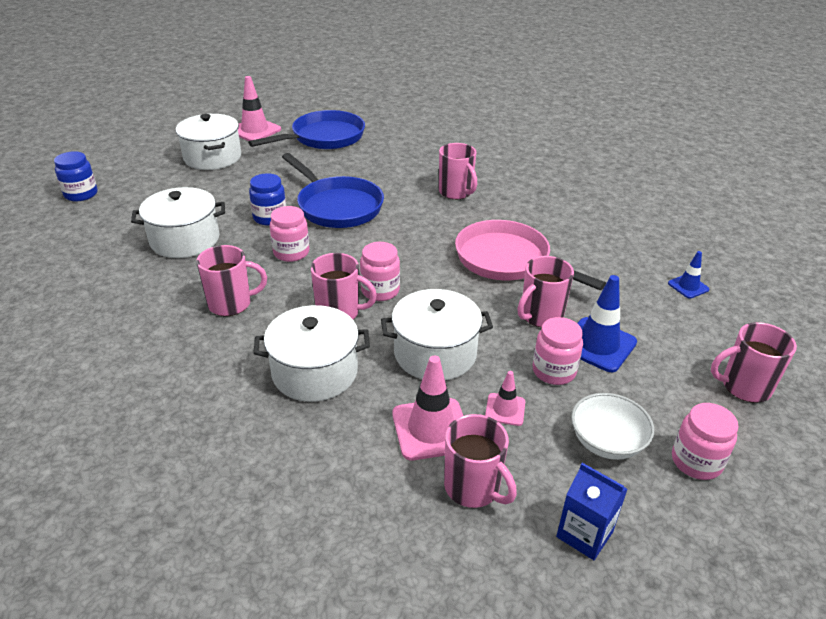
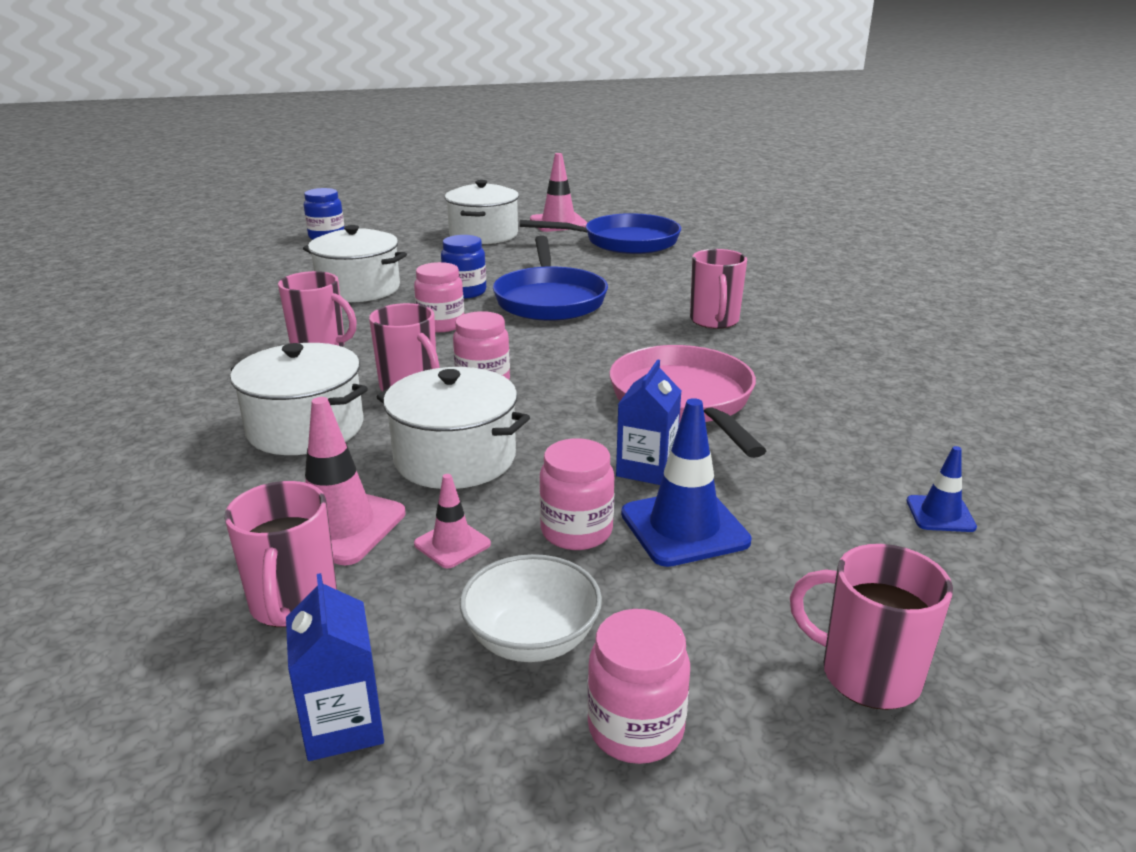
camera: 35 degrees right, 10 degrees down
pink mug [518,256,574,327] -> blue carton [616,359,681,485]

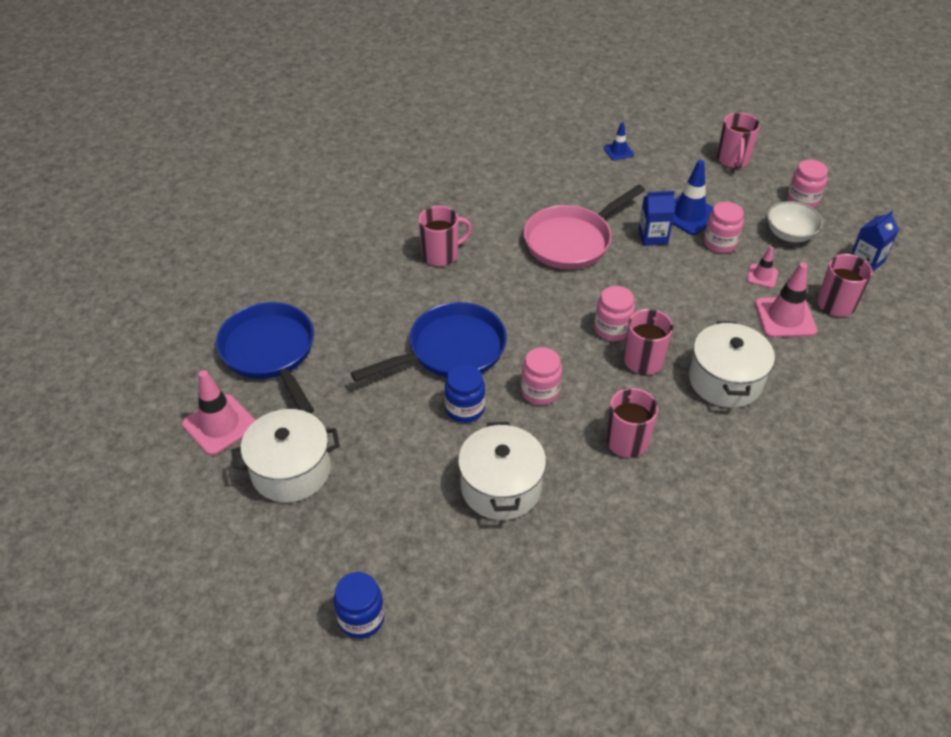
camera: 115 degrees left, 20 degrees up
white pot [377,367,530,489] -> none

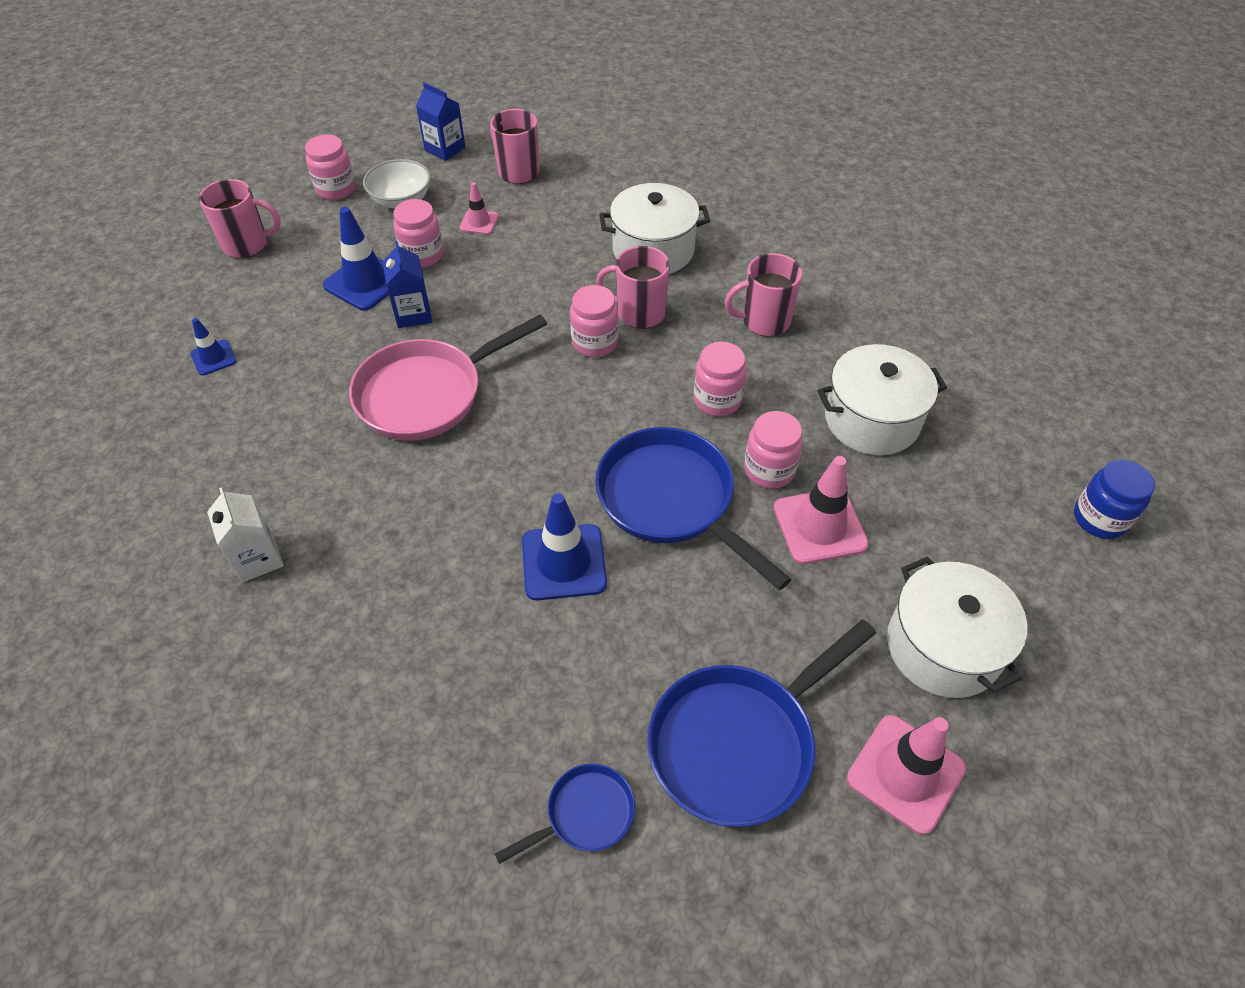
camera: 100 degrees left, 5 degrees up
pink mug [418,206,472,267] -> none
blue jar [445,364,485,423] -> pink jar [744,411,803,489]
pink pan [524,185,645,269] -> pink pan turned 105 degrees clockwise [349,314,547,441]
pink traffic cone [755,262,817,338] -> pink traffic cone moved to [773,456,869,564]
none -> white carton [207,487,284,582]
none -> blue pan [495,763,635,864]
none -> blue traffic cone [522,493,607,601]

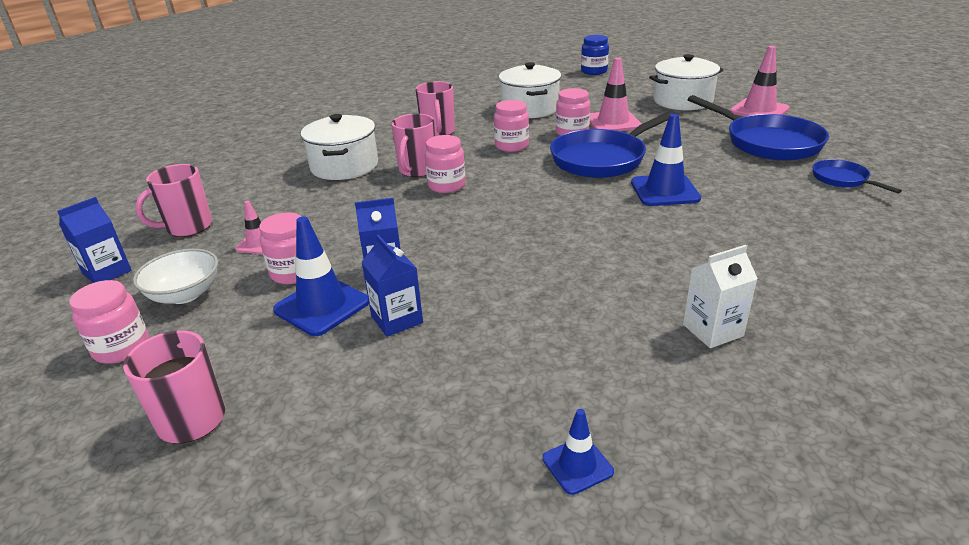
camera: 85 degrees left, 20 degrees down
blue traffic cone [191,318,237,375] -> blue traffic cone moved to [542,409,614,495]
pink pan [349,314,547,441] -> none
none -> blue carton [361,235,423,337]

